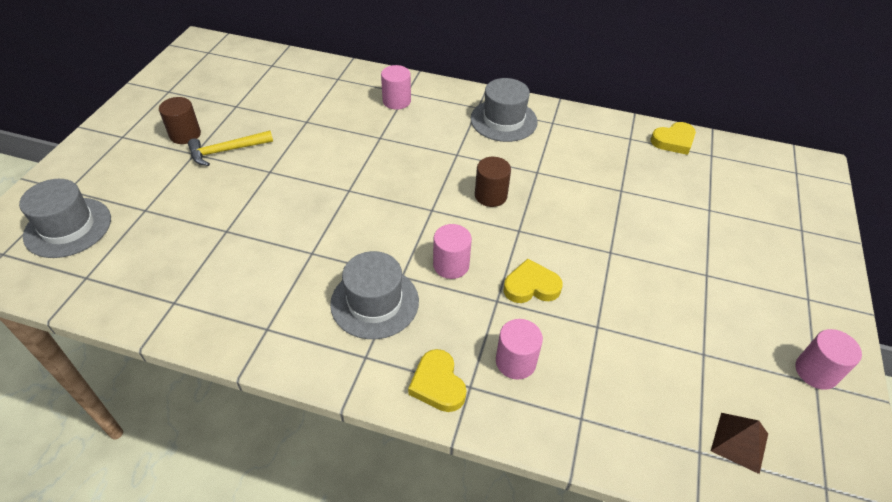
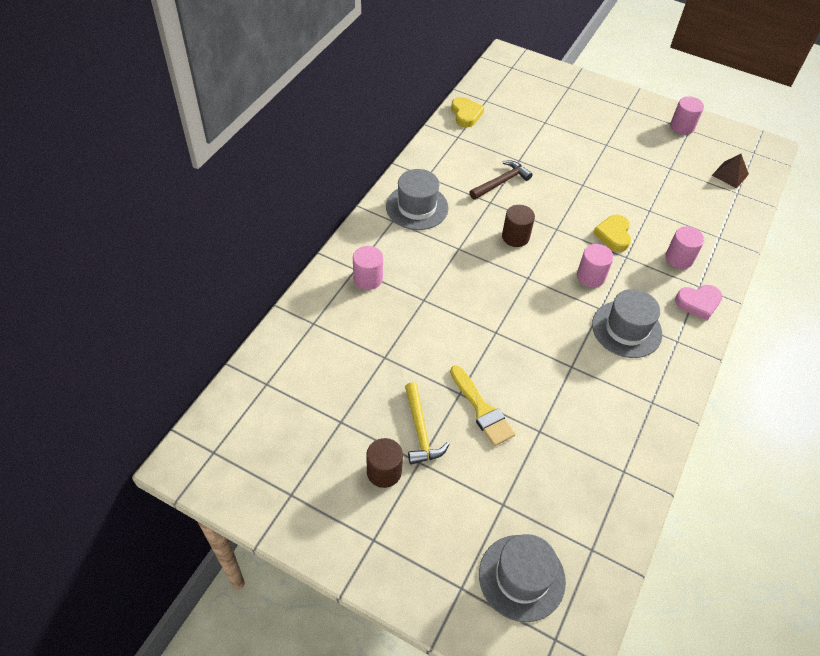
camera: 80 degrees left, 5 degrees up
yellow heart [408,349,466,412] -> pink heart [675,285,723,321]
none -> yellow brush [450,365,515,446]
none -> brown hammer [469,161,533,200]

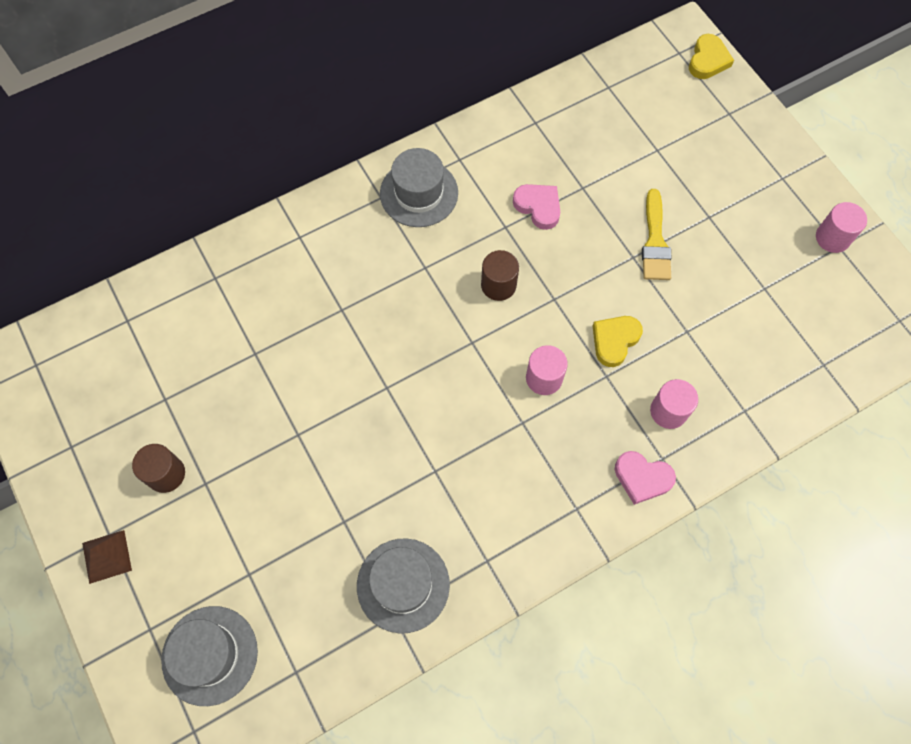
camera: 35 degrees right, 15 degrees up
pink cylinder [353,246,383,290] -> none
yellow hammer [405,382,449,464] -> none
yellow brush [450,365,515,446] -> yellow brush moved to [642,189,672,280]
yellow heart [451,97,484,127] -> yellow heart moved to [689,34,734,79]
brown hammer [469,161,533,200] -> pink heart [513,184,560,230]
grey hat [592,289,662,358] -> grey hat moved to [357,538,450,633]
brown pyramid [712,154,749,188] -> brown pyramid moved to [82,530,132,584]

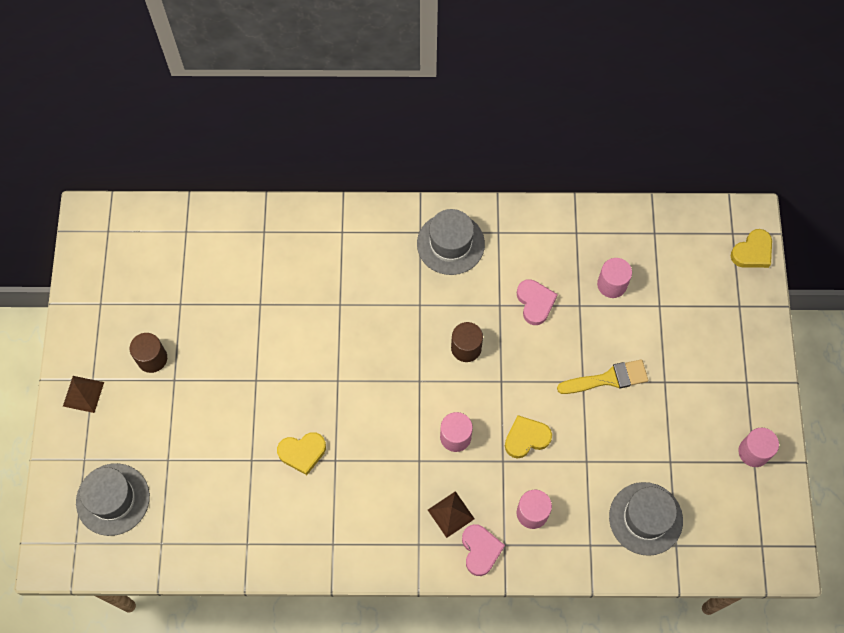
camera: 30 degrees right, 0 degrees up
grey hat [357,538,450,633] -> grey hat moved to [609,482,683,556]
pink heart [615,451,676,505] -> pink heart turned 150 degrees counterclockwise [462,524,505,576]
yellow brush [642,189,672,280] -> yellow brush turned 135 degrees counterclockwise [557,359,648,394]
none -> yellow heart [277,432,326,475]
none -> brown pyramid [428,491,475,538]
none -> pink cylinder [597,258,632,298]

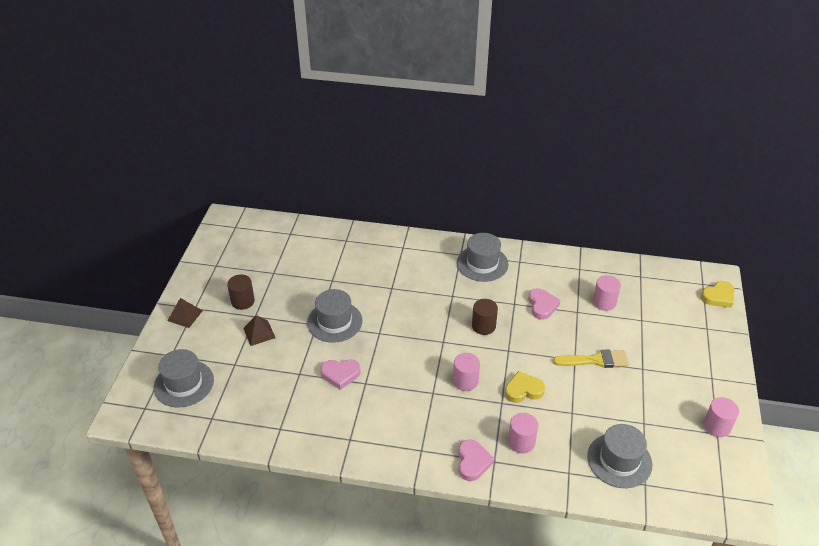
camera: 10 degrees right, 25 degrees down
yellow heart [277,432,326,475] -> pink heart [320,359,361,390]
brown pyramid [428,491,475,538] -> brown pyramid moved to [243,315,275,346]
none -> grey hat [307,289,363,343]

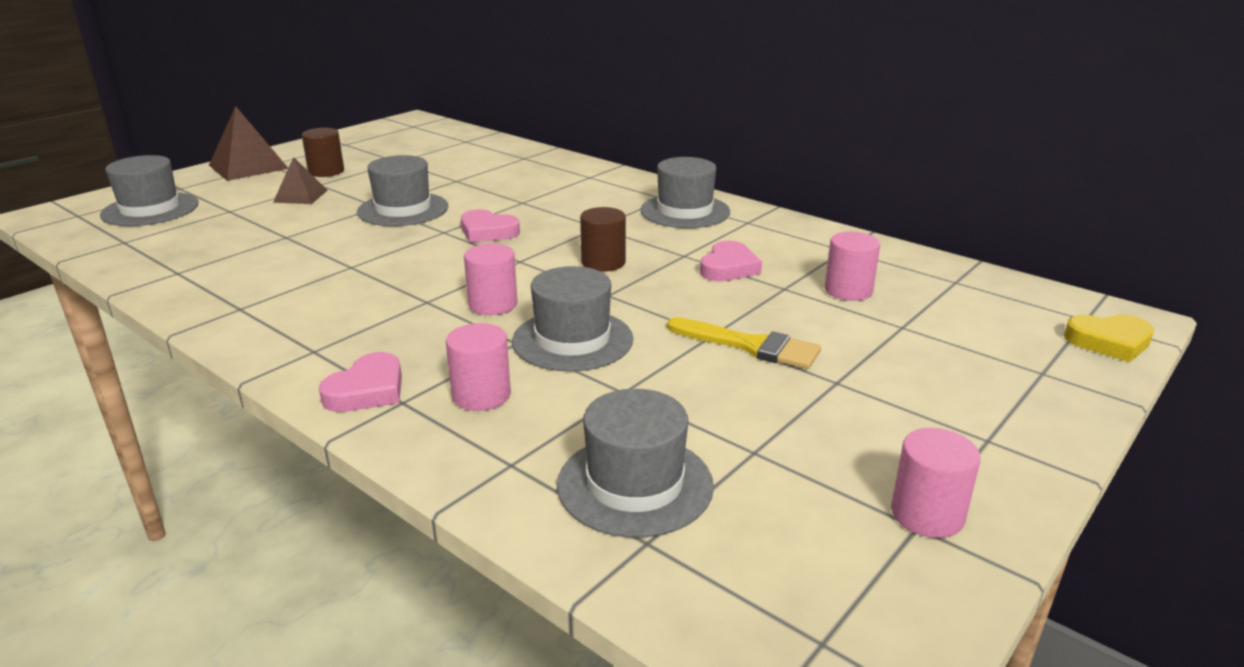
camera: 30 degrees right, 15 degrees down
brown pyramid [167,298,203,328] -> brown pyramid [209,106,288,181], size x1.64
pink heart [320,359,361,390] -> pink heart moved to [461,209,520,243]
yellow heart [505,371,545,403] -> grey hat [512,266,633,372]

